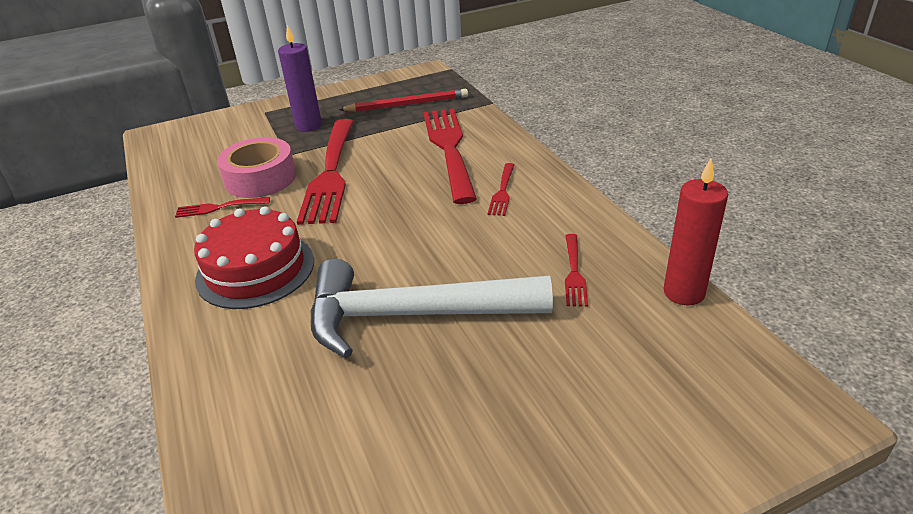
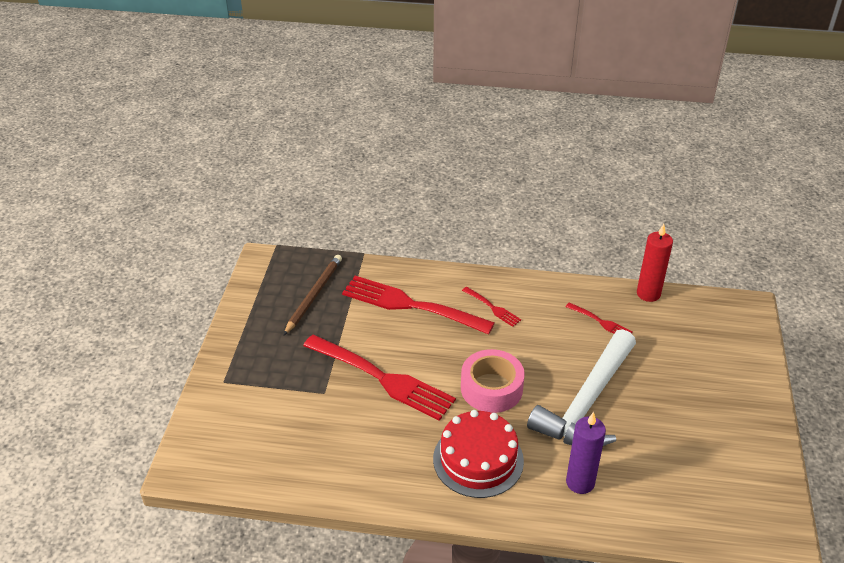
camera: 60 degrees left, 5 degrees up
red fork [175,197,270,218] -> none
pink tape [217,137,296,198] -> pink tape moved to [461,349,525,413]
purple candle [278,25,322,132] -> purple candle moved to [566,412,606,494]
red pencil [339,89,468,112] -> brown pencil [284,255,342,335]

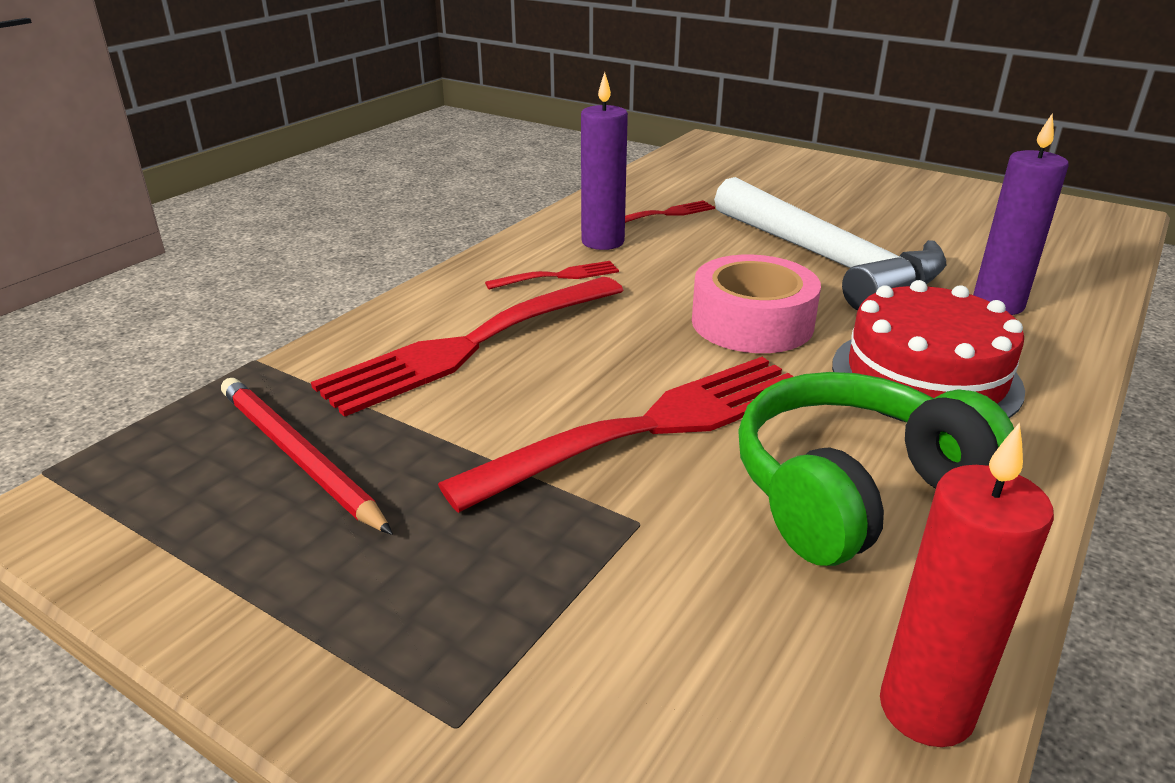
camera: 65 degrees left, 10 degrees down
brown pencil [284,255,342,335] -> red pencil [221,378,393,535]
red candle [637,224,673,302] -> red candle moved to [880,422,1054,747]
none -> purple candle [581,72,628,250]
none -> green headphones [738,372,1014,566]

